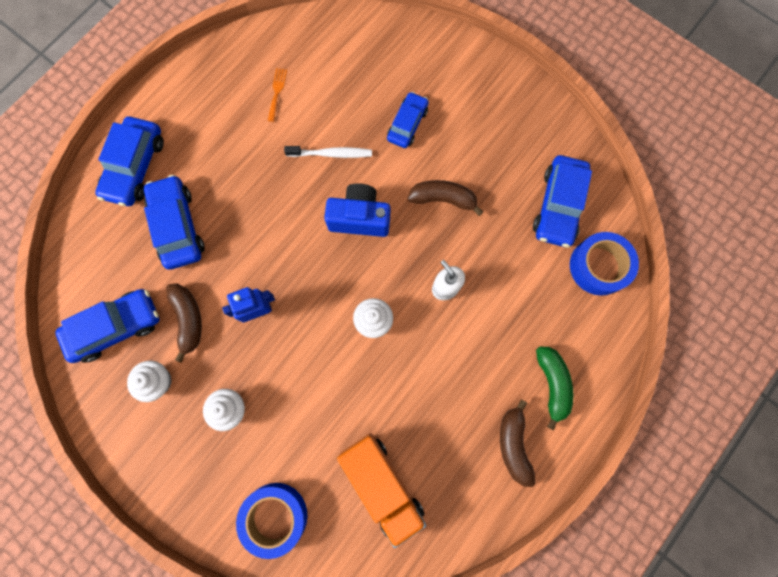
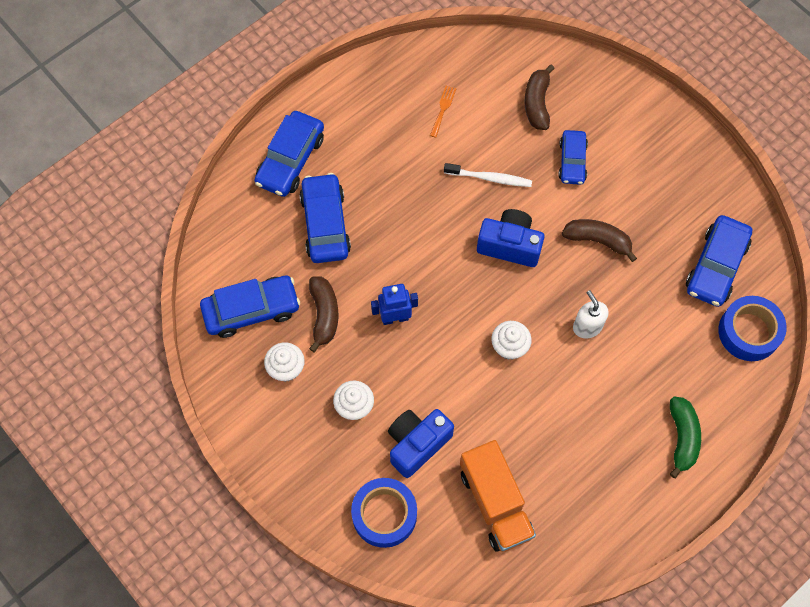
camera: 10 degrees right, 10 degrees down
blue car [387,92,429,148] -> blue car turned 150 degrees clockwise [558,130,588,185]
brown banana [500,399,535,487] -> brown banana moved to [524,64,555,130]
none -> blue camera [388,409,454,478]

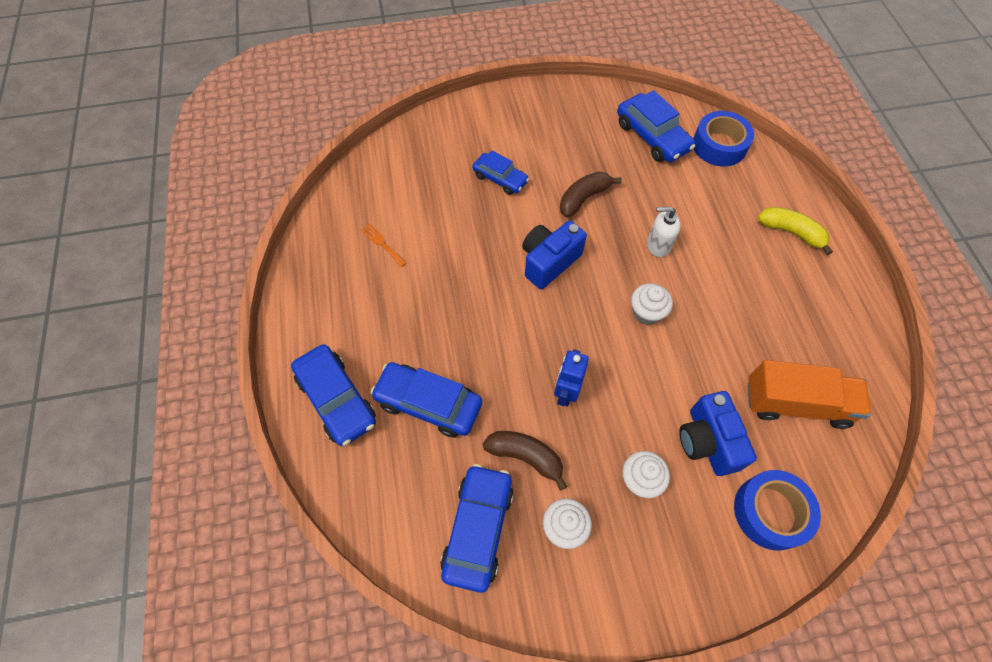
camera: 60 degrees left, 5 degrees down
white toothbrush [444,163,532,187] -> none
brown banana [524,64,555,130] -> none
green banana [670,397,701,478] -> yellow banana [758,207,833,255]

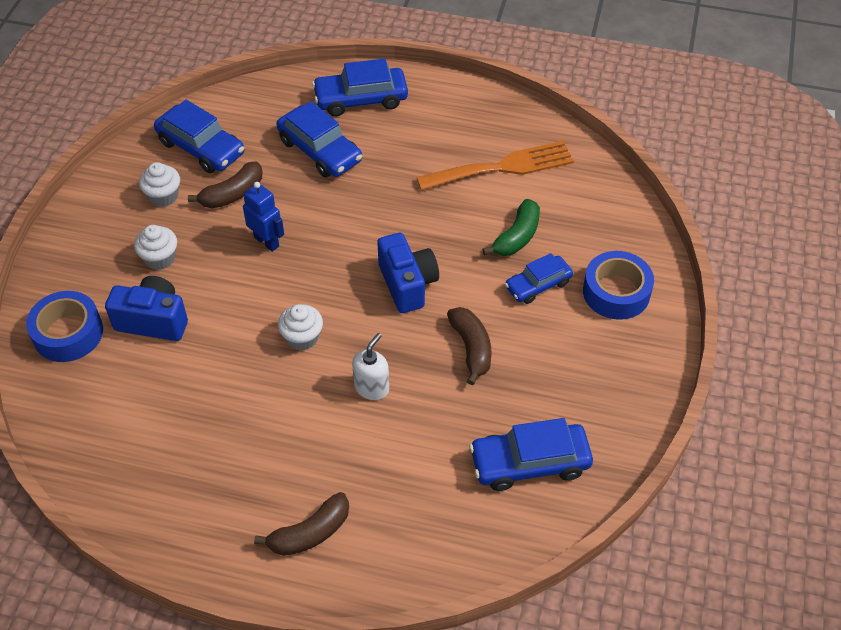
camera: 115 degrees right, 10 degrees down
orange fork [361,223,406,267] -> orange fork [416,141,574,191], size x2.43
blue car [370,362,482,438] -> blue car turned 90 degrees clockwise [276,101,362,178]
blue tape [693,111,754,167] -> blue tape moved to [583,251,654,320]
orange truck [748,360,871,429] -> none
yellow banana [758,207,833,255] -> brown banana [254,492,349,556]
none -> green banana [482,199,540,256]

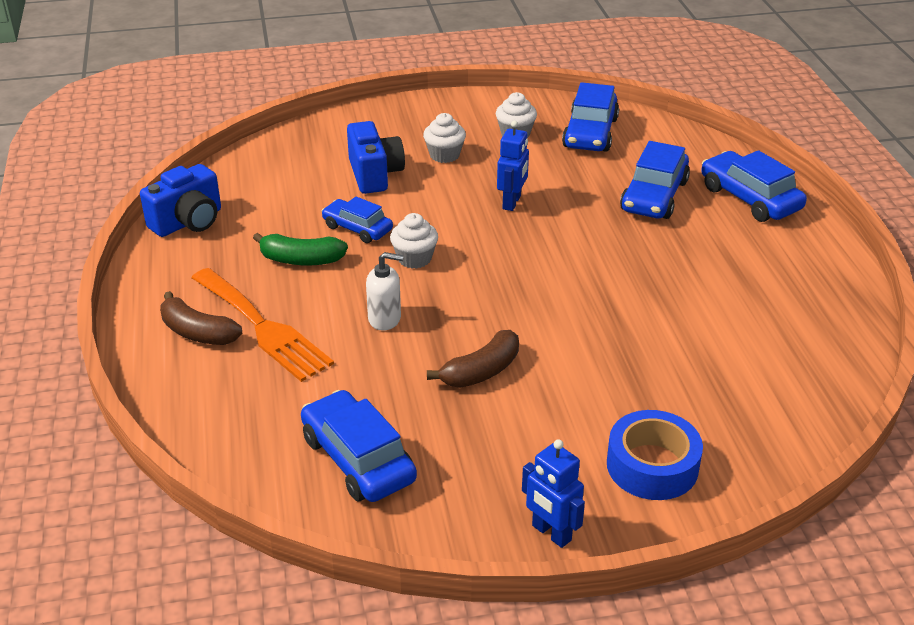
camera: 65 degrees right, 15 degrees down
blue tape [26,291,103,362] -> none
brown banana [188,161,262,208] -> none
blue camera [377,233,439,313] -> blue camera moved to [140,164,221,237]
orange fork [416,141,574,191] -> orange fork moved to [192,268,334,382]
green banana [482,199,540,256] -> green banana moved to [253,233,348,266]
blue car [505,253,573,304] -> blue car moved to [321,197,393,243]
none -> blue robot [522,439,585,548]

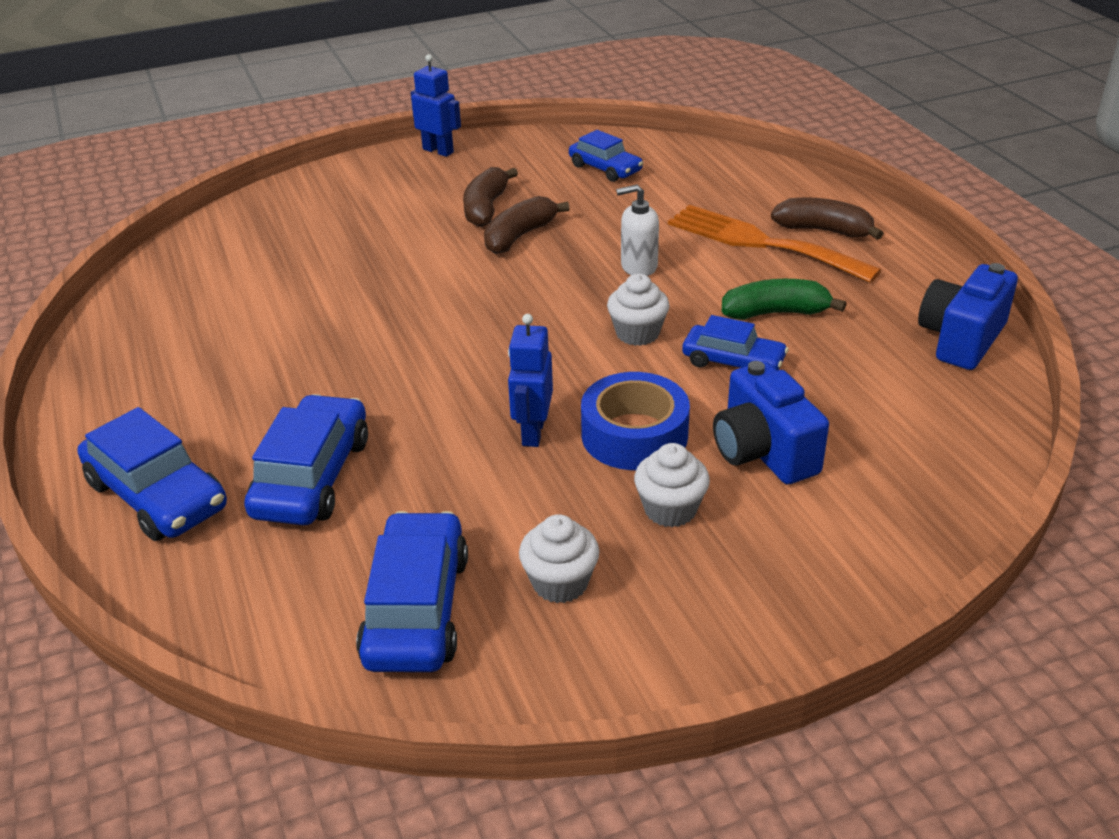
camera: 170 degrees right, 0 degrees up
blue car [301,390,417,502] -> blue car [569,130,643,182], size x0.64
blue tape [607,410,703,500] -> blue tape moved to [581,372,690,470]
none -> brown banana [463,167,518,227]

